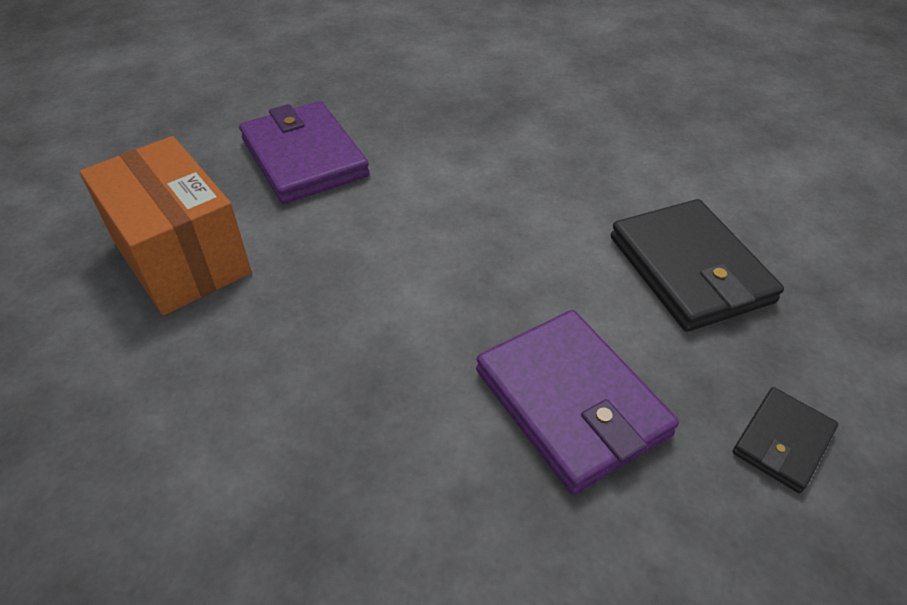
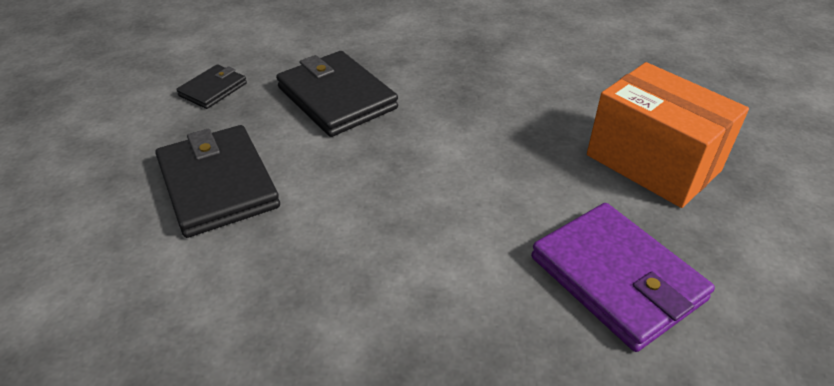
camera: 175 degrees right, 5 degrees down
purple wallet [476,310,679,494] -> black wallet [276,51,398,137]

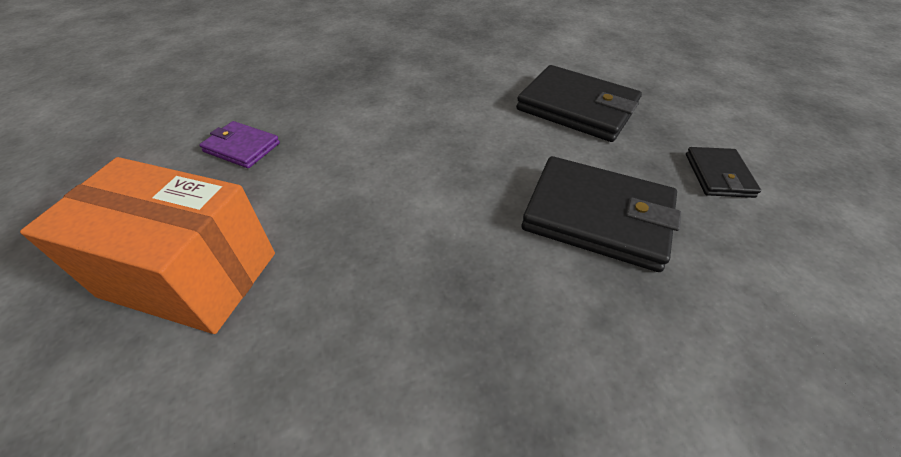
camera: 150 degrees right, 5 degrees up
purple wallet [531,203,715,352] -> purple wallet [200,121,280,168], size x0.54

